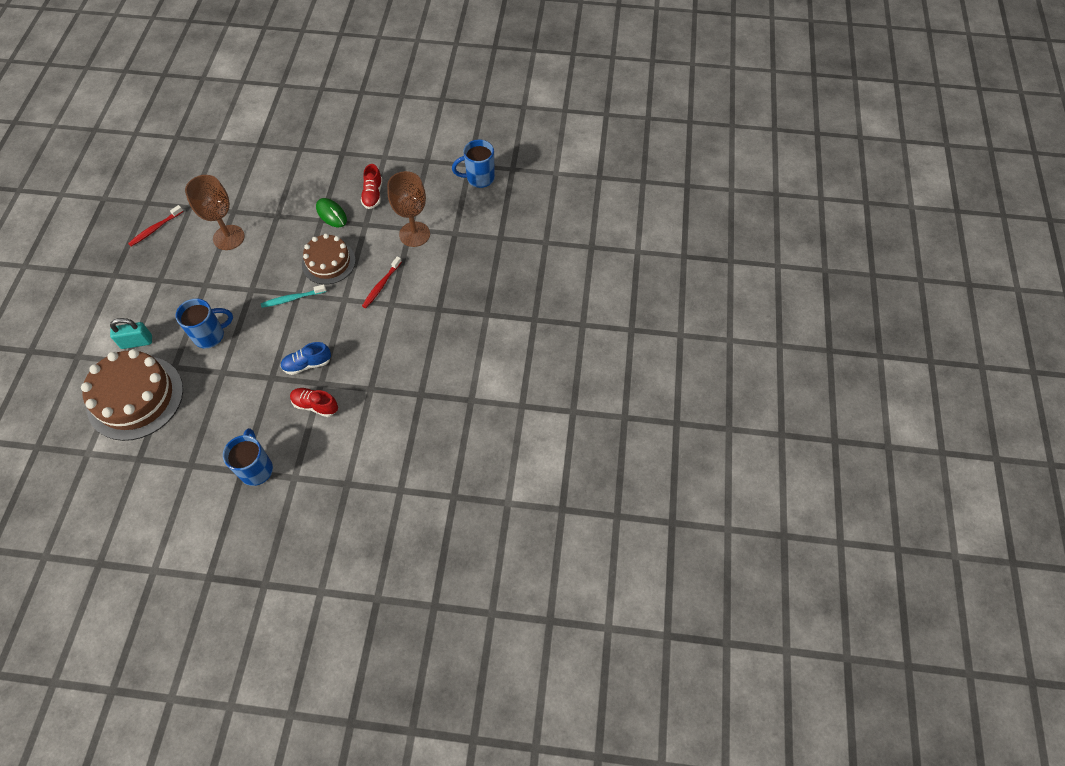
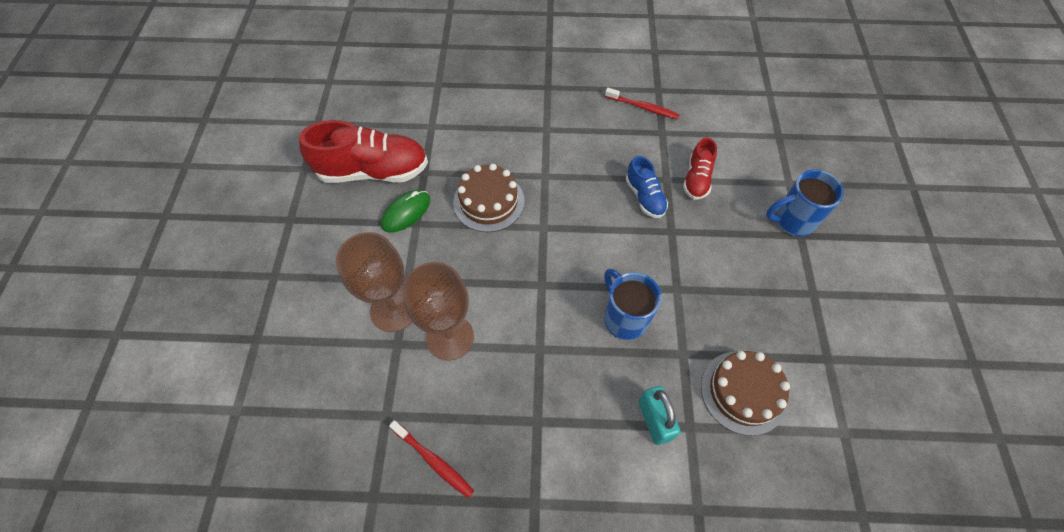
camera: 95 degrees left, 0 degrees up
brown cake [81,349,183,441] -> brown cake [701,351,790,436], size x0.63
turquoise toothbrush [261,284,326,308] -> none
red shoe [361,164,382,209] -> red shoe [299,120,428,183], size x1.88
red toothbrush [362,256,402,308] -> red toothbrush moved to [605,88,680,120]
brown goblet [387,171,430,247] -> brown goblet moved to [336,232,412,332]
blue mug [452,139,495,188] -> none

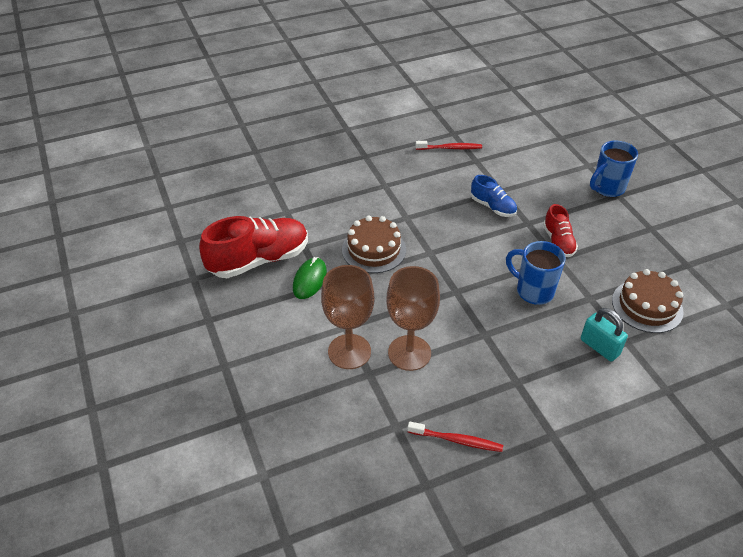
camera: 25 degrees left, 15 degrees down
red shoe [683,138,717,199] -> red shoe moved to [543,204,578,257]

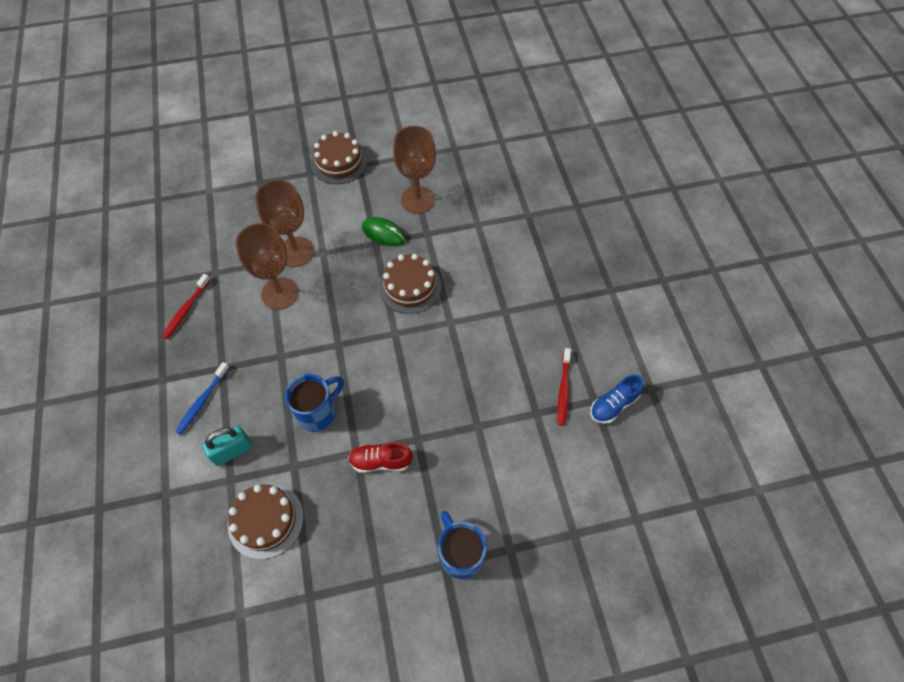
camera: 100 degrees right, 15 degrees up
red shoe [199,216,308,278] -> brown goblet [393,126,436,214]
blue shoe [471,175,517,217] -> blue shoe moved to [590,374,644,424]
none -> blue toothbrush [175,362,229,435]
none -> brown cake [311,131,367,184]

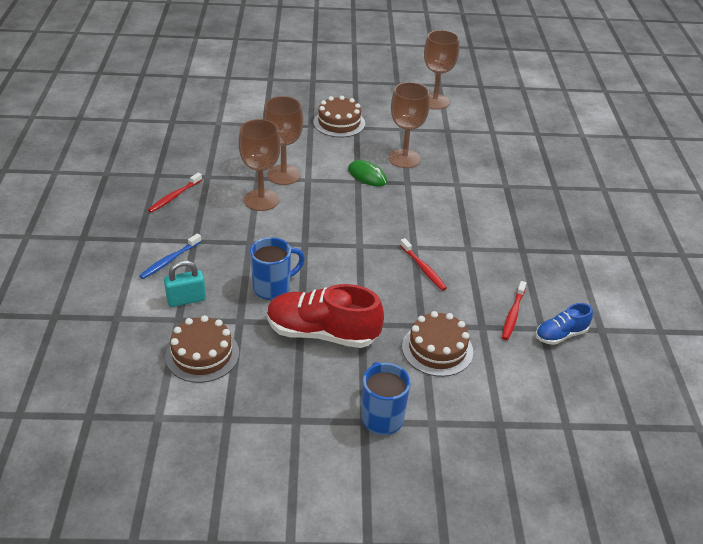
camera: 10 degrees right, 20 degrees down
red shoe [348,442,413,473] -> red shoe [267,284,384,348], size x1.88
brown cake [379,254,441,314] -> brown cake moved to [402,311,473,377]
none -> red toothbrush [400,238,447,291]
none -> brown goblet [424,30,459,110]

